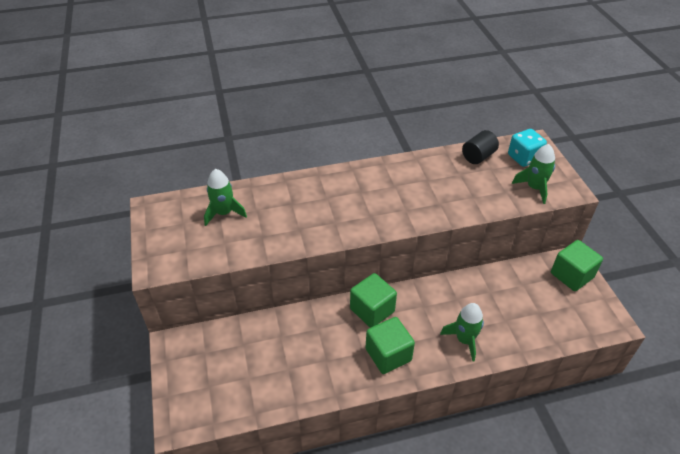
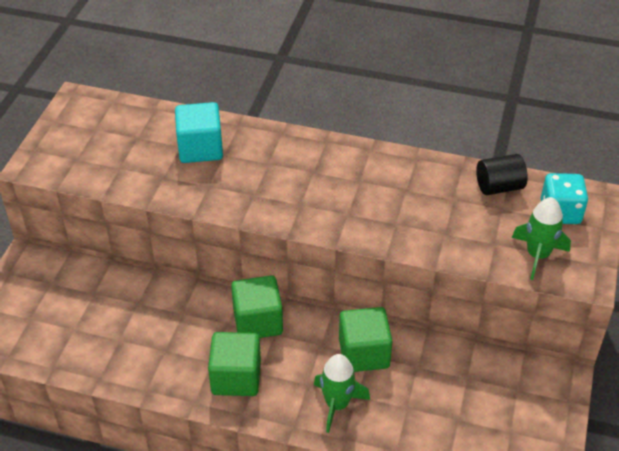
camera: 30 degrees right, 0 degrees up
green rocket [204,169,247,226] -> none
green cube [551,240,603,291] -> green cube moved to [339,307,392,372]
none -> turquoise cube [175,102,223,163]

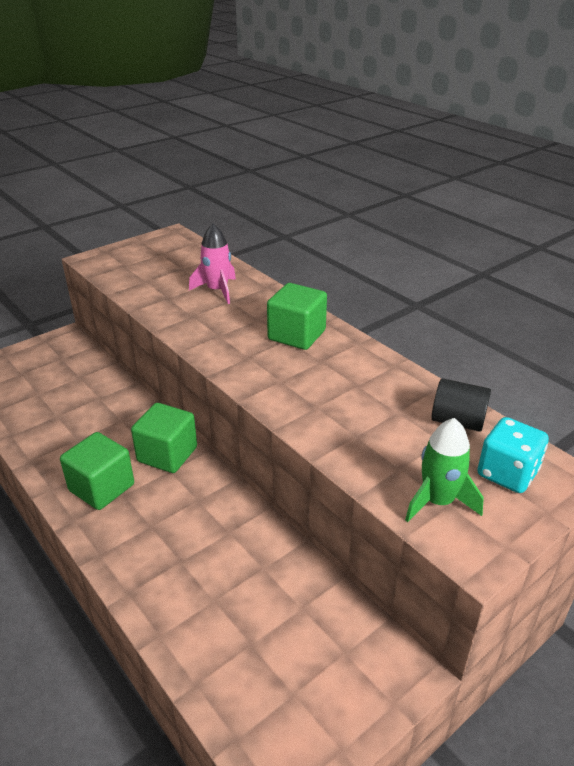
camera: 35 degrees right, 10 degrees down
turquoise cube [175,102,223,163] -> pink rocket [189,224,236,304]
green rocket [314,354,370,433] -> none
green cube [339,307,392,372] -> green cube moved to [267,283,327,350]

